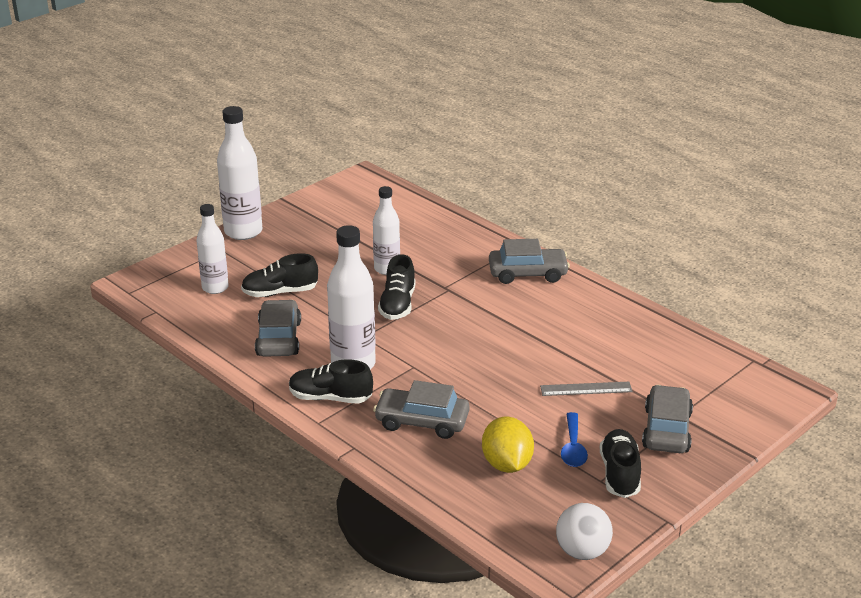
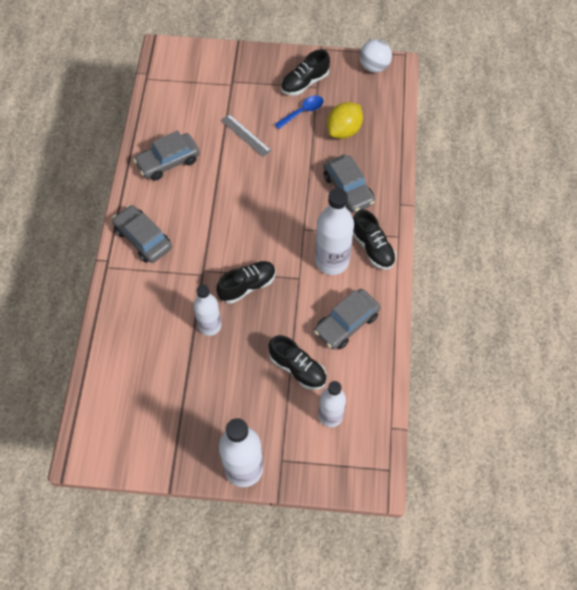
camera: 130 degrees left, 30 degrees up
grey car [642,385,693,453] -> grey car moved to [134,130,200,181]

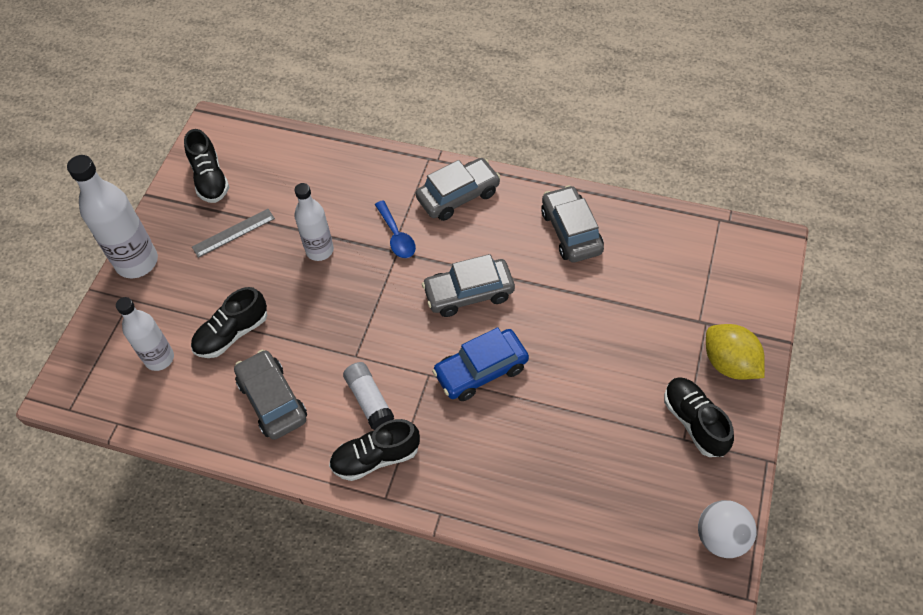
camera: 105 degrees right, 5 degrees down
black shoe [216,261,276,304] -> black shoe moved to [184,129,229,203]
grey ruler [221,114,271,157] -> grey ruler moved to [192,209,275,258]
blue spoon [275,95,324,129] -> blue spoon moved to [375,201,416,258]
white bottle [315,188,354,275] -> white glue stick [343,362,394,430]
grey car [323,155,375,213] -> grey car moved to [422,254,515,317]
yellow lemon [327,102,363,139] -> yellow lemon moved to [706,324,765,380]
none -> blue car [432,327,529,401]

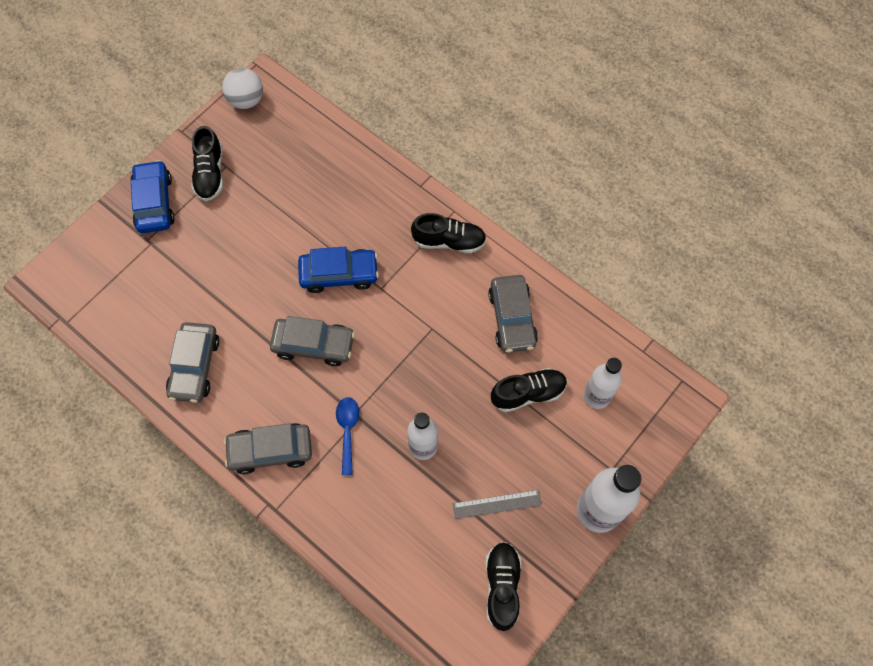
camera: 160 degrees left, 10 degrees up
white glue stick [343,362,394,430] -> none
yellow lemon [706,324,765,380] -> blue car [130,160,175,233]

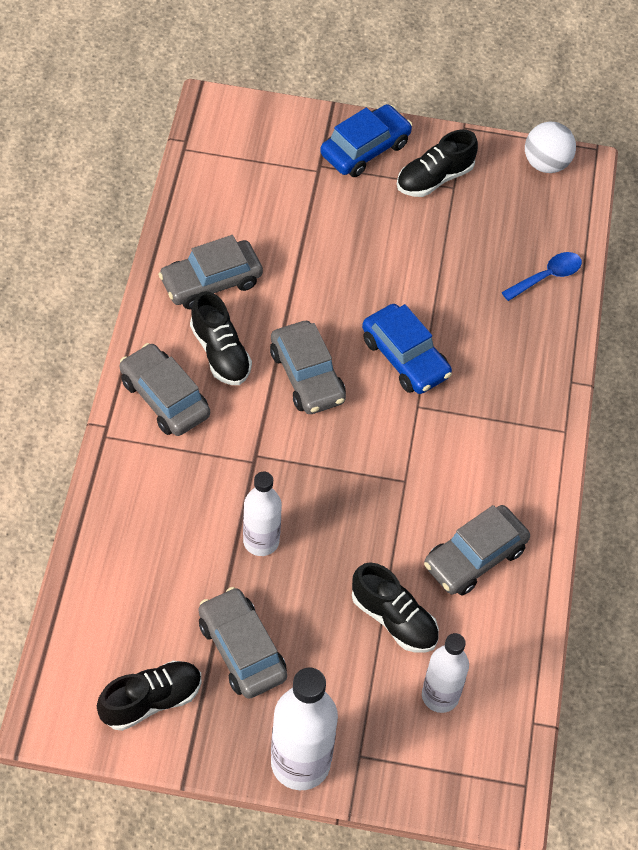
camera: 55 degrees right, 10 degrees down
blue spoon [336,397,359,475] -> blue spoon moved to [501,252,582,301]
black shoe [411,213,487,253] -> black shoe moved to [190,291,252,385]
grey ruler [453,490,542,519] -> grey car [199,587,287,699]

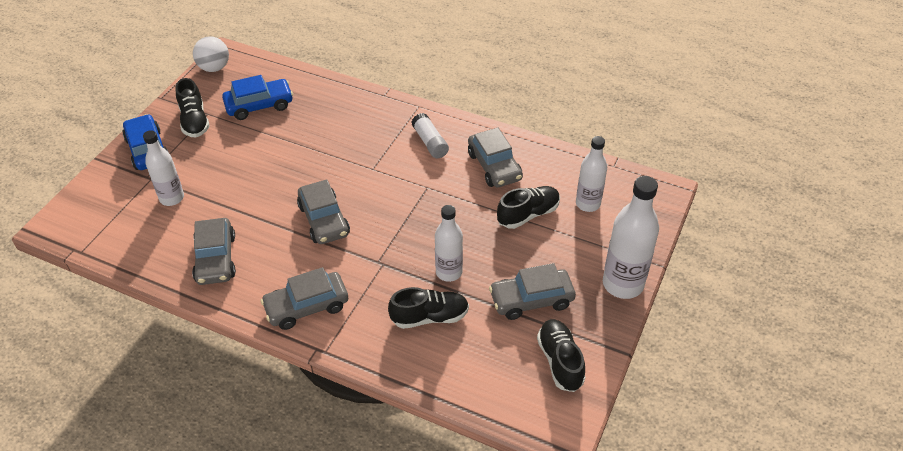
camera: 70 degrees left, 10 degrees down
black shoe [190,291,252,385] -> black shoe moved to [388,287,469,329]
grey car [270,321,346,414] -> grey car turned 75 degrees clockwise [297,179,350,244]
blue car [362,304,452,394] -> blue car moved to [222,75,293,120]
blue spoon [501,252,582,301] -> none
none -> white bottle [143,130,184,206]
none -> white glue stick [411,113,449,158]

